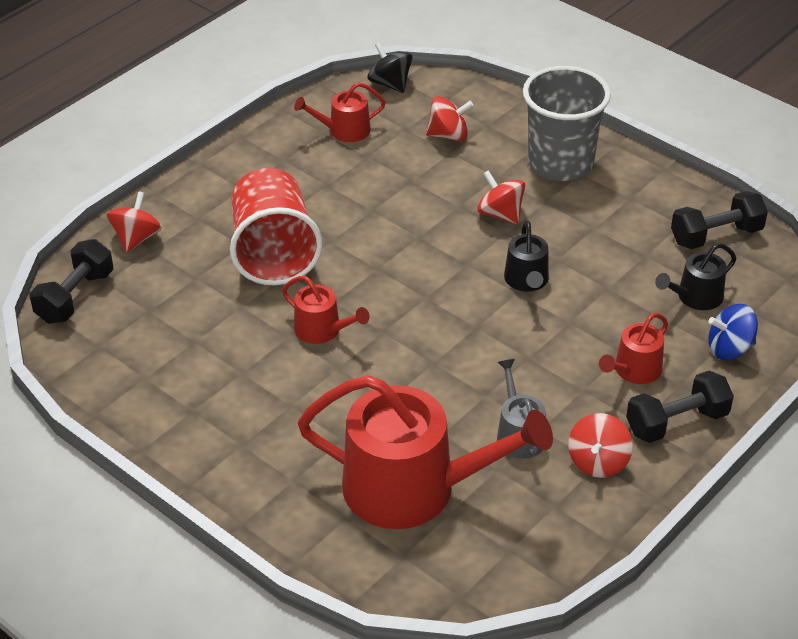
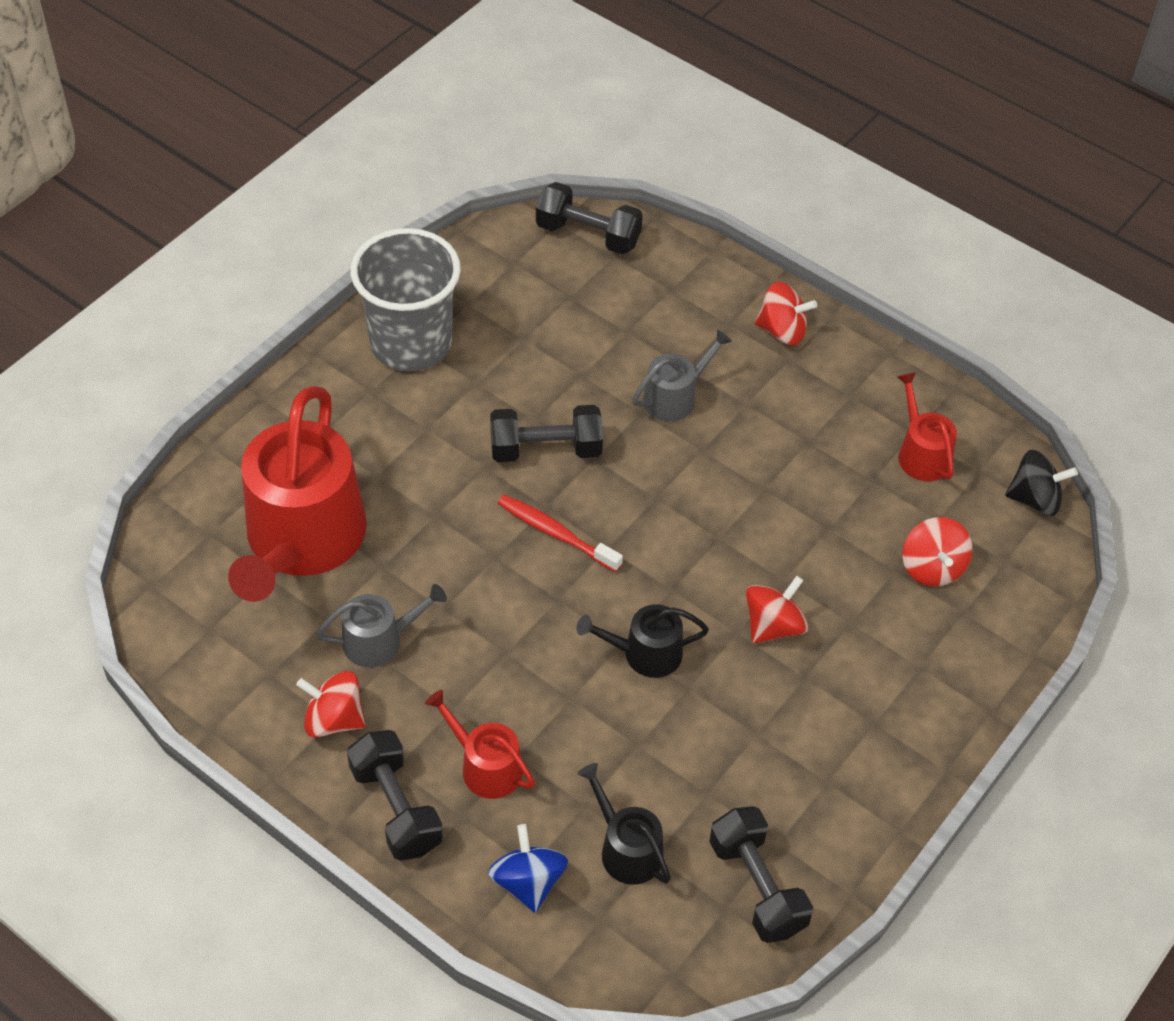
camera: 85 degrees right, 10 degrees up
red spinning top [107,191,162,252] -> red spinning top moved to [755,282,817,345]
red cup [230,168,323,286] -> grey watering can [632,329,732,422]
red watering can [282,276,370,344] -> black dumbbell [490,405,603,462]
black spinning top [367,42,413,93] -> black spinning top turned 45 degrees clockwise [1005,450,1078,516]
grey cup [523,66,611,181] -> grey cup moved to [351,228,461,371]
none -> red toothbrush [497,495,623,572]

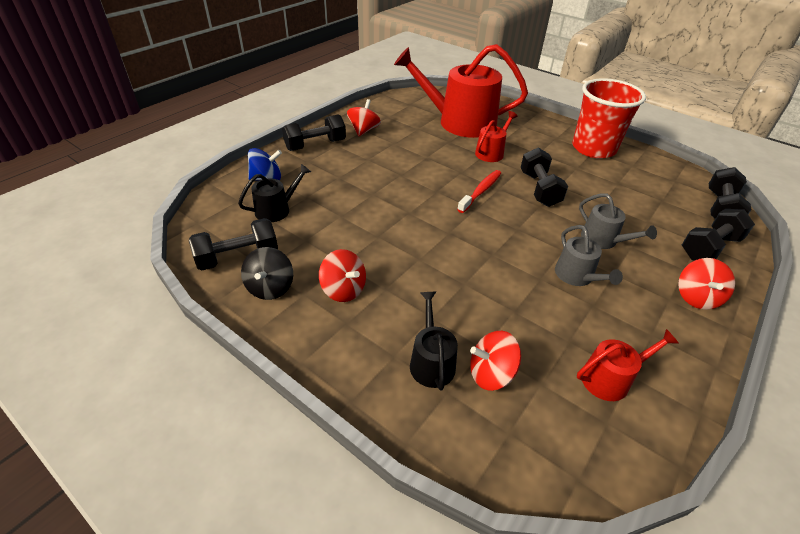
camera: 90 degrees right, 10 degrees down
grey watering can [316,584,447,667] -> grey watering can moved to [555,225,623,286]
grey cup [351,228,461,371] -> red cup [572,78,646,159]
red watering can [425,690,535,799] -> red watering can moved to [475,111,518,162]
black watering can [576,604,709,678] -> black watering can moved to [410,292,458,391]
red spinning top [746,576,808,644] -> red spinning top moved to [319,249,366,302]
black spinning top [1005,450,1078,516] -> black spinning top moved to [241,247,293,300]
none -> black dumbbell [682,209,755,261]

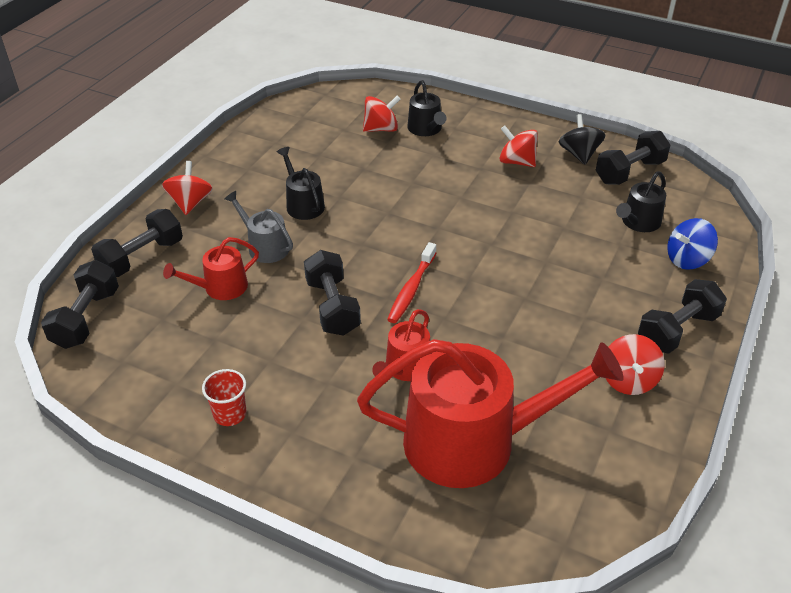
camera: 170 degrees right, 0 degrees up
grey watering can [555,225,623,286] -> black watering can [277,147,325,220]
red cup [572,78,646,159] -> red cup [202,369,246,426], size x0.43
red watering can [577,329,679,401] -> red watering can moved to [163,237,259,300]

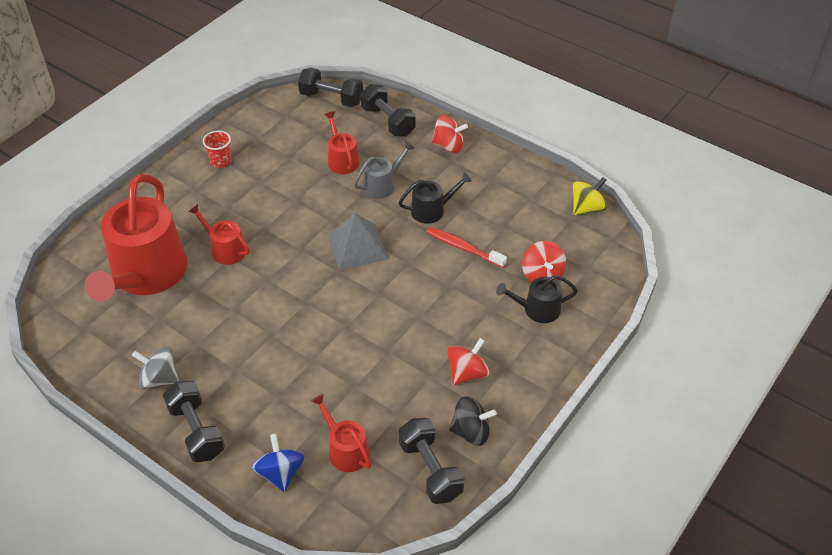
camera: 100 degrees right, 5 degrees up
black dumbbell [304,250,361,336] -> none
red toothbrush [387,242,436,323] -> red toothbrush moved to [426,227,507,268]
red spinning top [606,334,665,395] -> grey spinning top [132,346,179,389]
black watering can [616,171,666,232] -> red watering can [311,394,371,472]
none -> grey pyramid [328,213,389,270]
none -> yellow spinning top [573,177,607,215]

